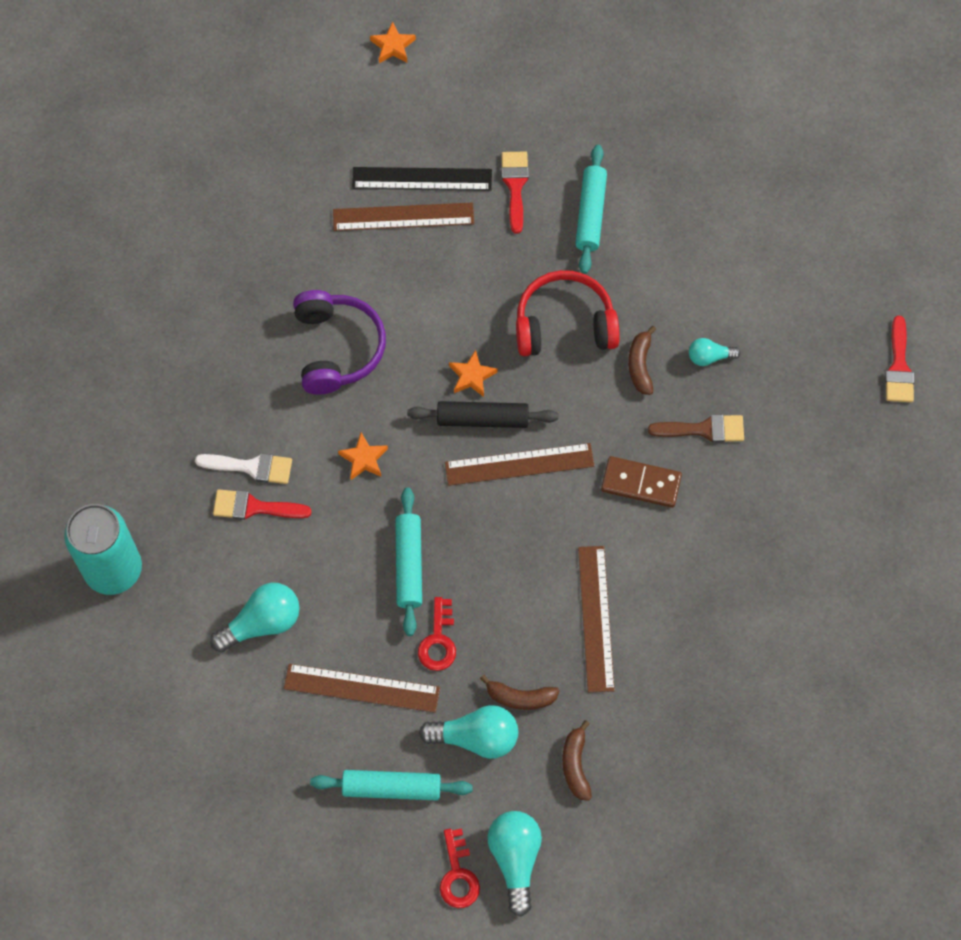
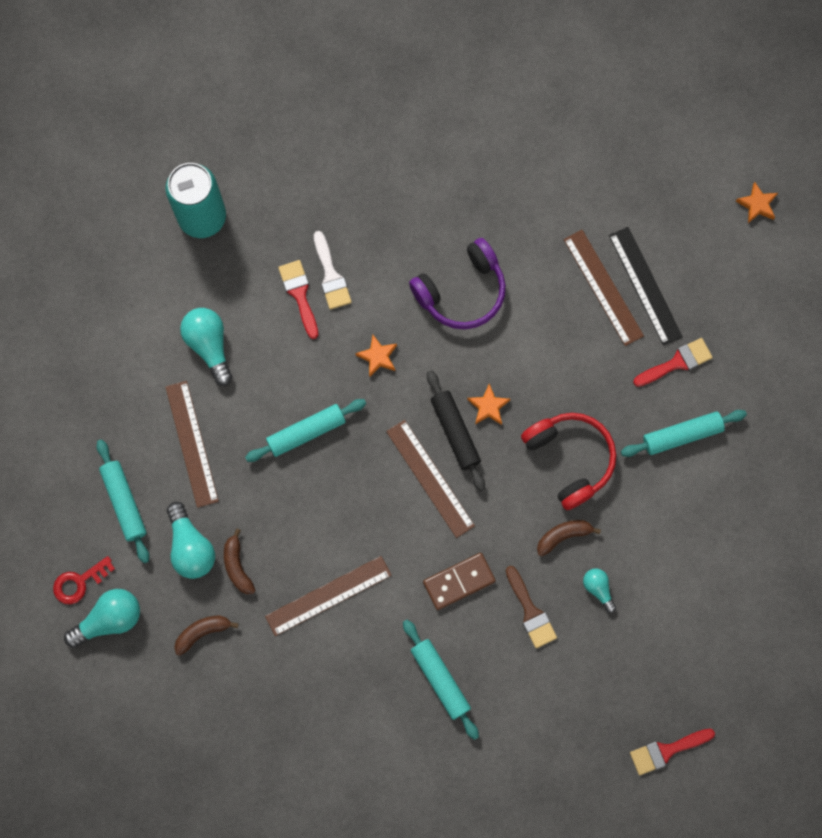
camera: 65 degrees right, 10 degrees up
turquoise light bulb [210,583,300,652] -> turquoise light bulb turned 150 degrees counterclockwise [180,308,232,386]
red key [418,597,456,671] -> none
brown domino [601,456,682,508] -> brown domino turned 75 degrees clockwise [423,553,496,610]
none -> turquoise rolling pin [403,620,479,740]

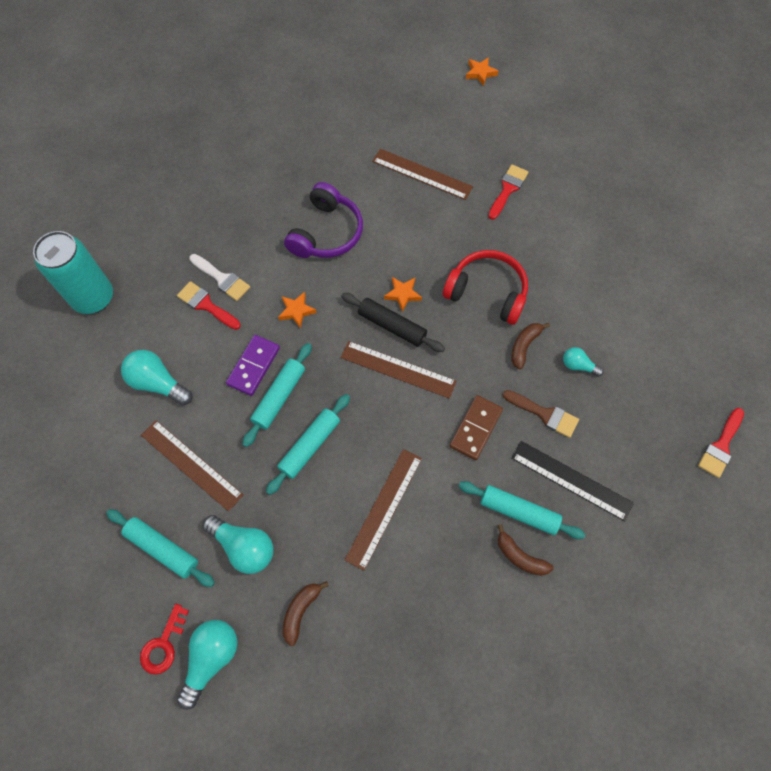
camera: 35 degrees left, 10 degrees down
brown banana [224,528,255,594] -> brown banana moved to [497,524,554,576]
black ruler [609,227,683,346] -> black ruler moved to [512,441,634,521]
turquoise rolling pin [621,410,747,457] -> turquoise rolling pin moved to [266,394,350,495]
none -> purple domino [226,335,280,396]

